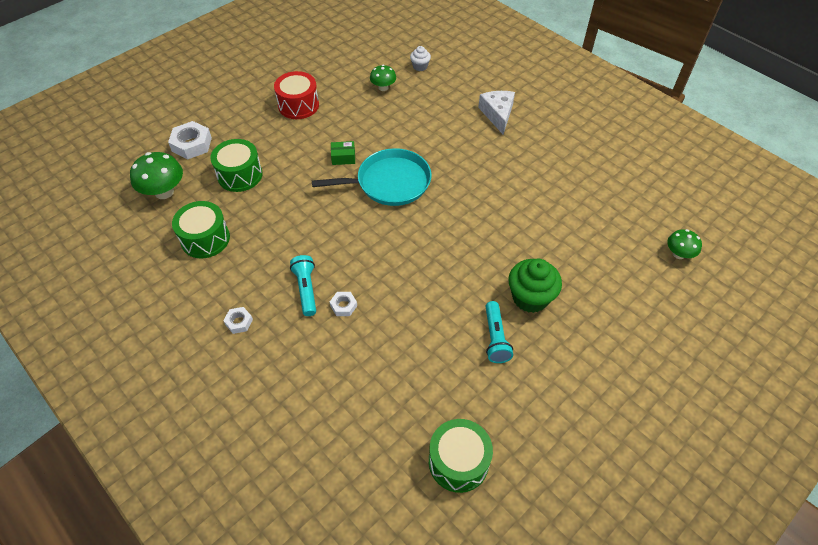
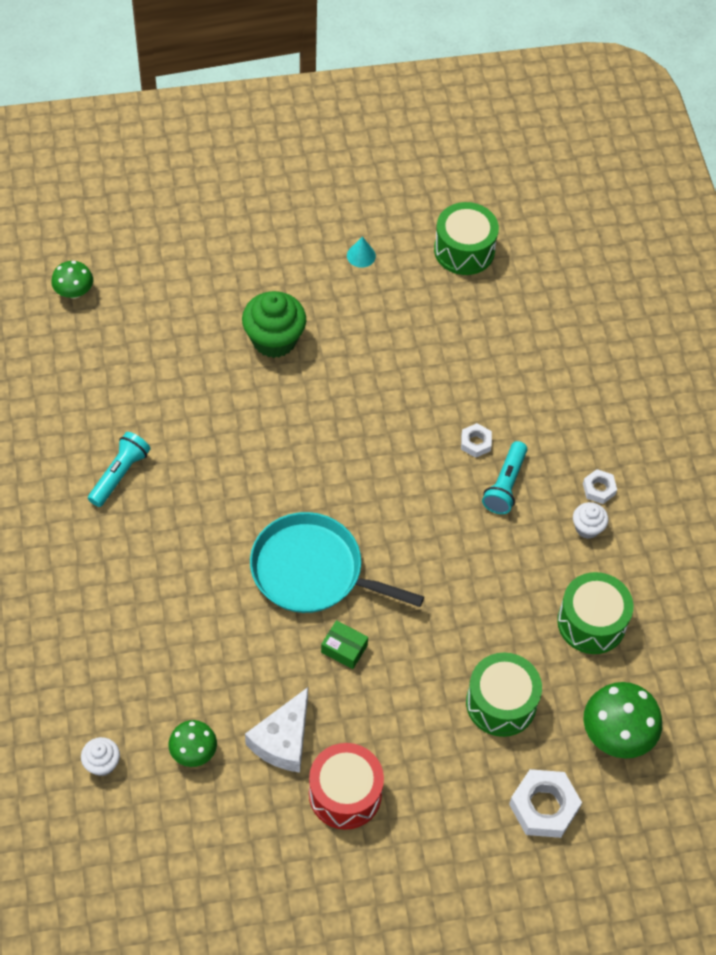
camera: 150 degrees left, 5 degrees up
white cheese [478,91,515,135] -> white cheese moved to [245,687,308,773]
turquoise flashlight [486,301,513,363] -> turquoise flashlight moved to [88,432,150,507]
none -> turquoise cone [347,236,376,268]
none -> white cupcake [573,502,608,539]

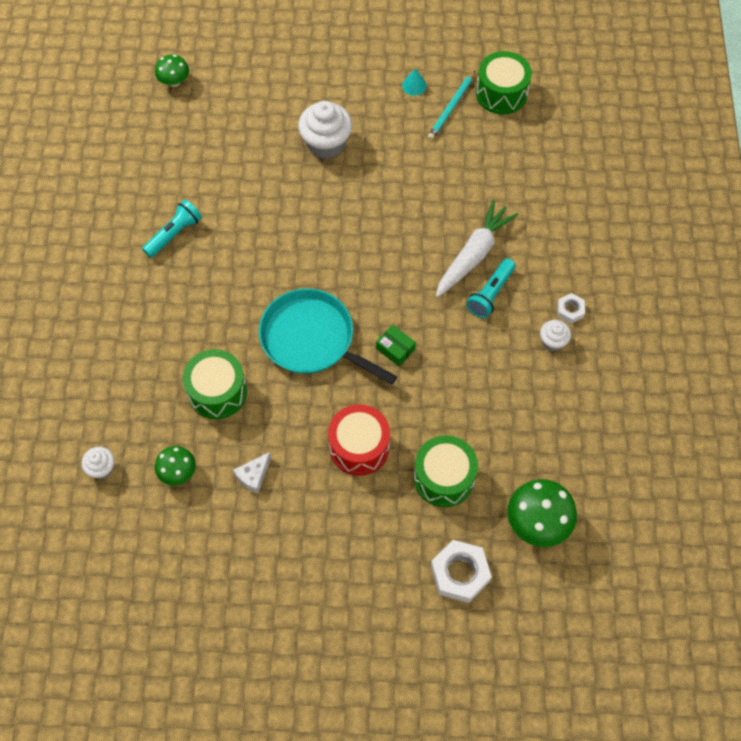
camera: 15 degrees right, 5 degrees up
green cupcake [242,291,306,358] -> white cupcake [298,101,352,159]
white cheese [245,687,308,773] -> white cheese [233,452,271,494], size x0.60
red drum [309,743,384,830] -> red drum moved to [328,404,390,476]
green box [321,620,368,669] -> green box moved to [376,325,416,366]
white nut [461,423,492,458] -> white carrot [436,200,519,298]
green drum [557,572,633,654] -> green drum moved to [183,349,247,419]
none -> turquoise pencil [427,71,475,140]

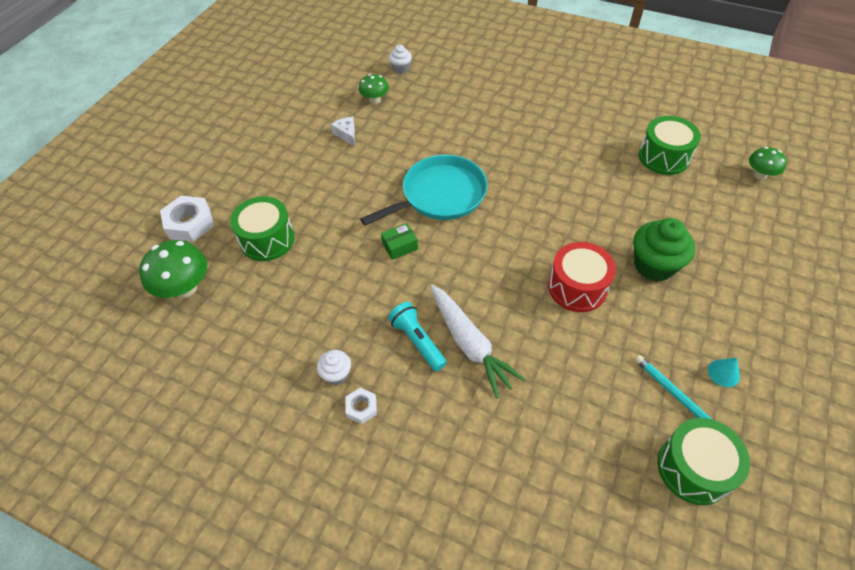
camera: 115 degrees right, 10 degrees down
turquoise flashlight [142,199,202,258] -> none
green drum [183,349,247,419] -> green drum moved to [639,116,701,175]
white cupcake [298,101,352,159] -> green cupcake [633,218,695,281]
red drum [328,404,390,476] -> red drum moved to [548,242,616,312]

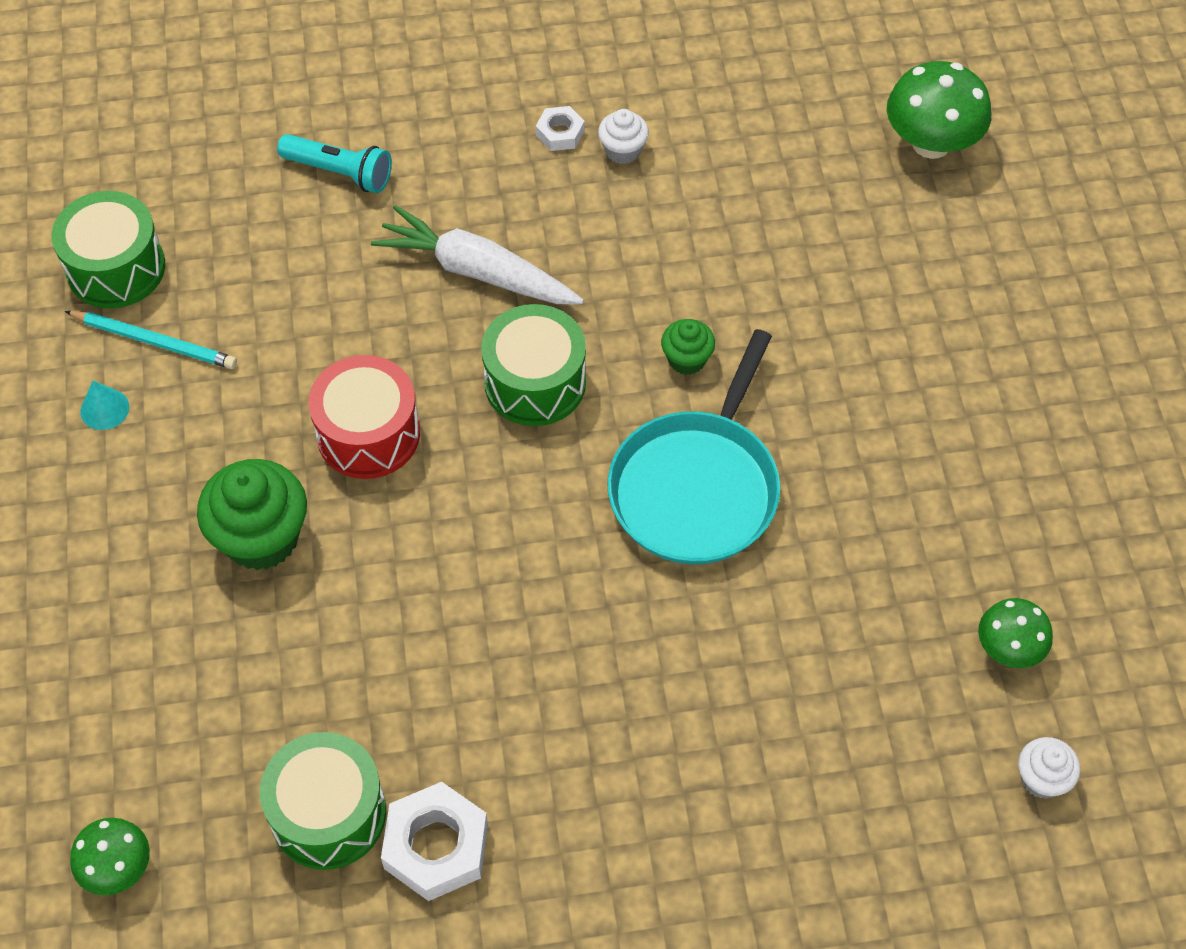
camera: 145 degrees right, 5 degrees up
white nut [160,196,214,242] -> white nut moved to [381,782,488,901]
green drum [230,196,295,261] -> green drum moved to [481,304,586,426]
white cheese [331,117,355,146] -> none
green box [381,223,418,260] -> green cupcake [661,319,715,375]
turquoise flashlight [388,302,447,371] -> turquoise flashlight moved to [277,134,392,193]

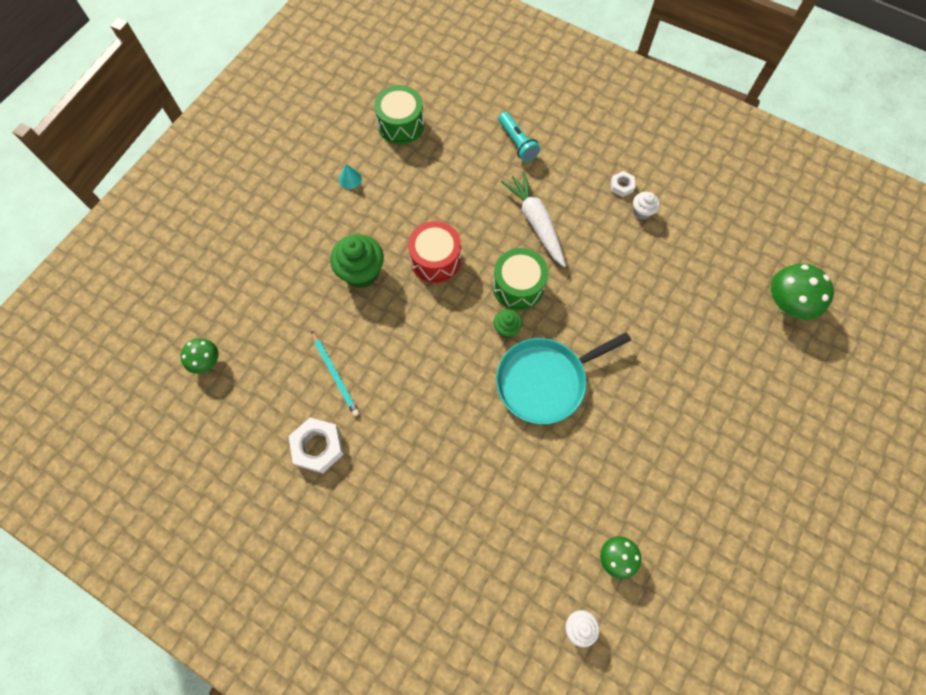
camera: 40 degrees right, 10 degrees up
turquoise pencil [65,311,237,369] -> turquoise pencil moved to [311,331,360,416]
green drum [260,732,386,870] -> none
green cupcake [661,319,715,375] -> green cupcake moved to [493,309,522,338]

